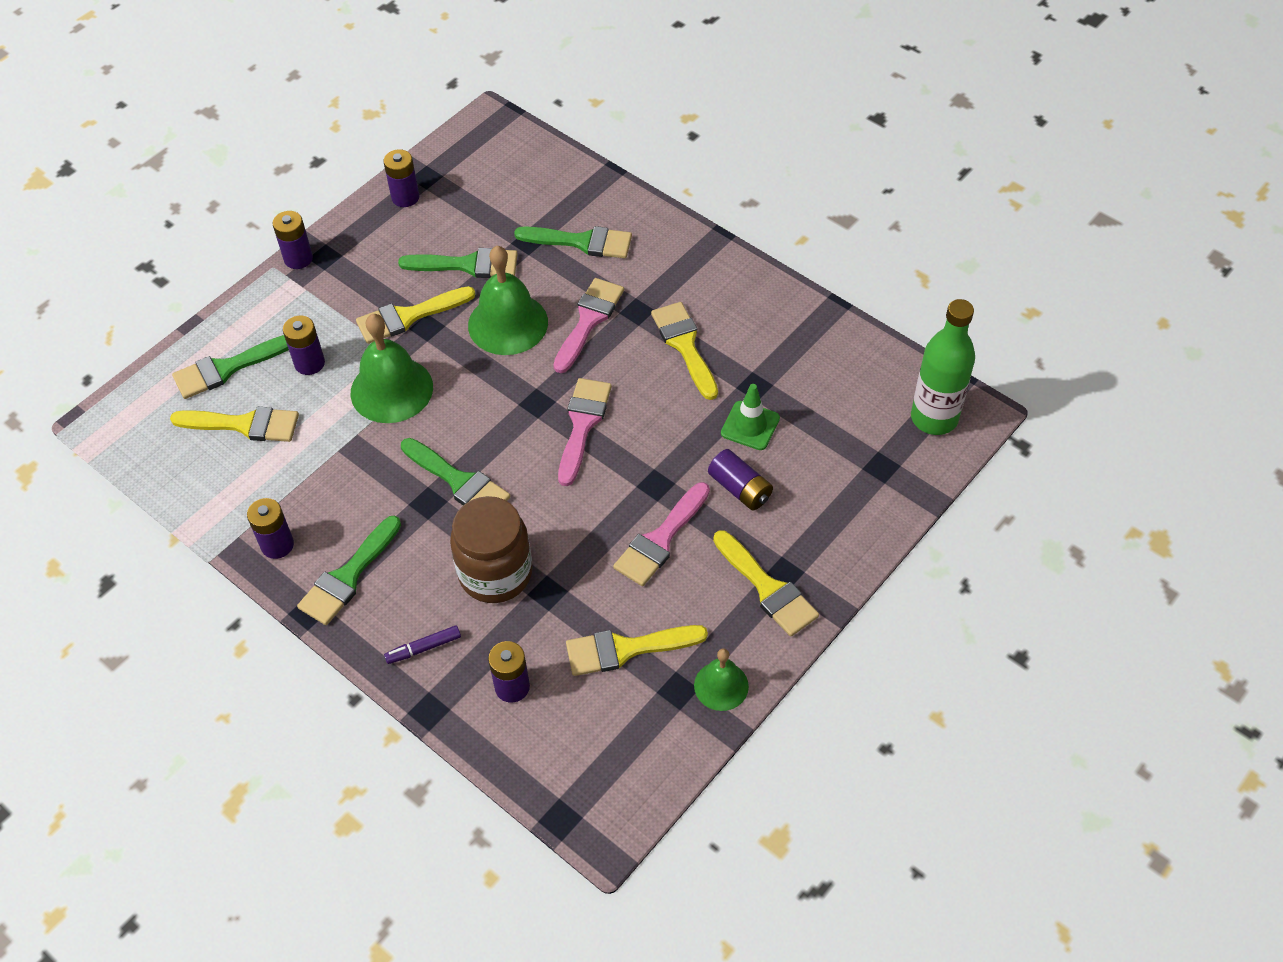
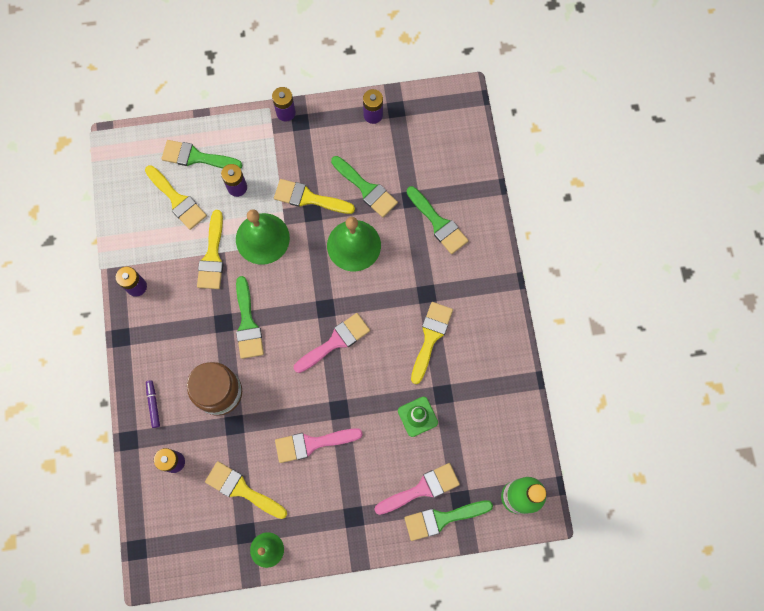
camera: 40 degrees right, 20 degrees up
green brush [297,516,401,625] -> green brush moved to [404,501,493,541]
purple marker [384,625,461,664] -> purple marker turned 60 degrees clockwise [146,380,160,428]
pink brush [553,278,624,373] -> pink brush moved to [374,463,460,515]
purple battery [708,449,773,510] -> none
yellow brush [713,530,819,637] -> yellow brush moved to [197,210,223,289]

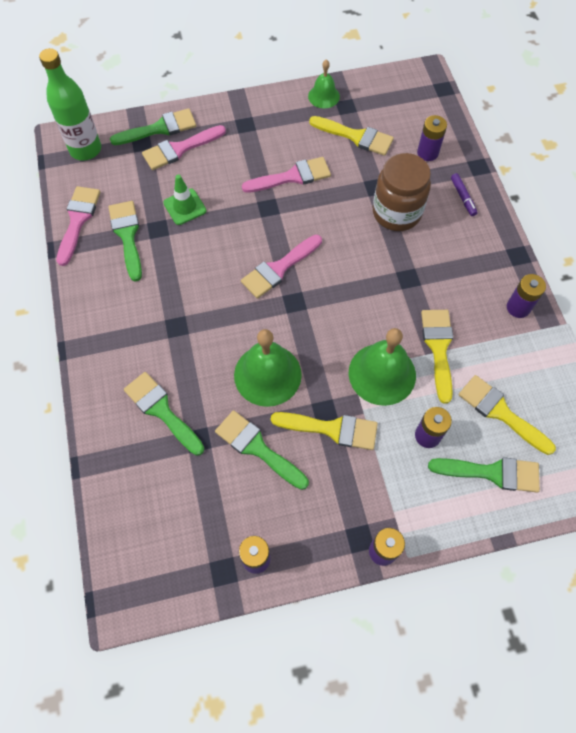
camera: 175 degrees right, 10 degrees down
green brush [236,276,264,359] -> green brush moved to [108,201,142,281]
yellow brush [411,302,453,384] -> none
none -> pink brush [56,186,100,266]

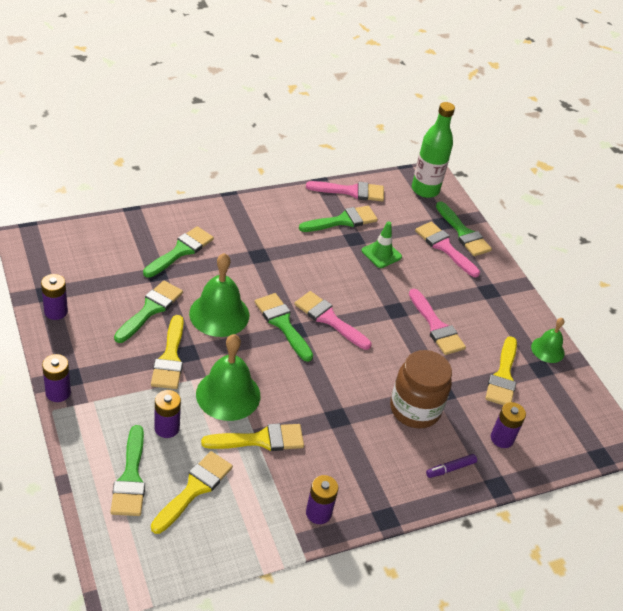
camera: 75 degrees right, 20 degrees down
none -> green brush [255,293,313,362]

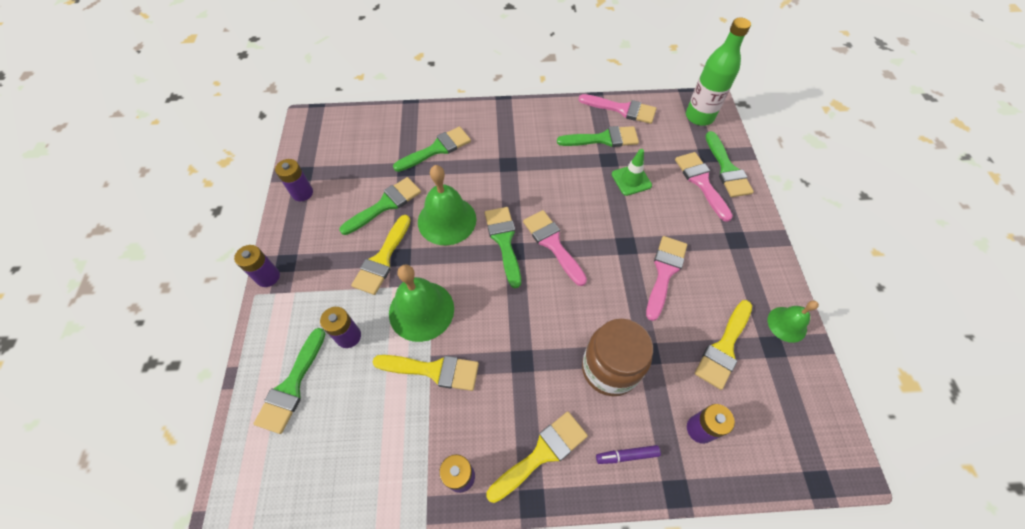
camera: 25 degrees right, 15 degrees up
yellow brush [151,451,233,534] -> yellow brush moved to [486,411,588,503]
pink brush [409,289,466,355] -> pink brush turned 150 degrees counterclockwise [646,236,687,321]

